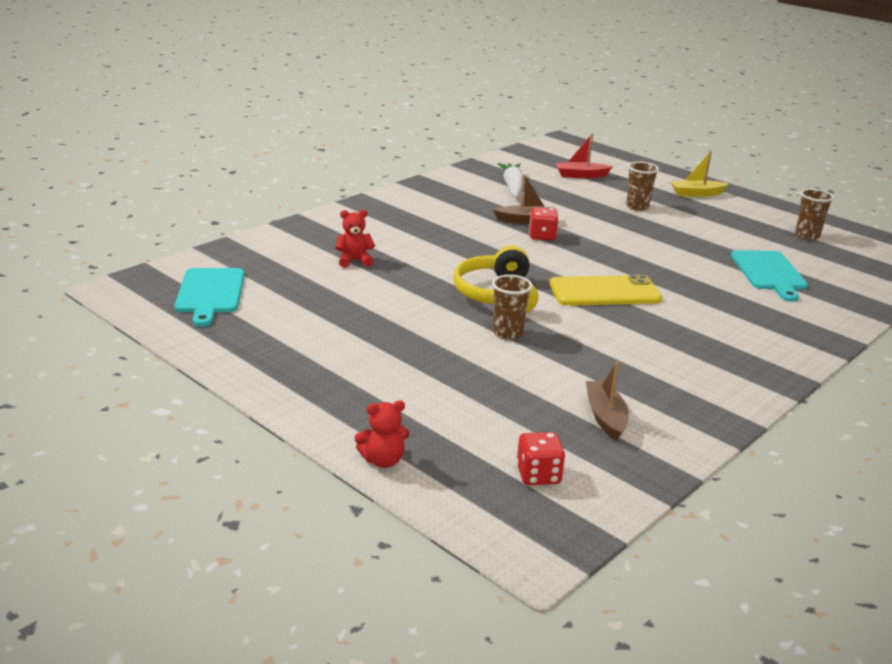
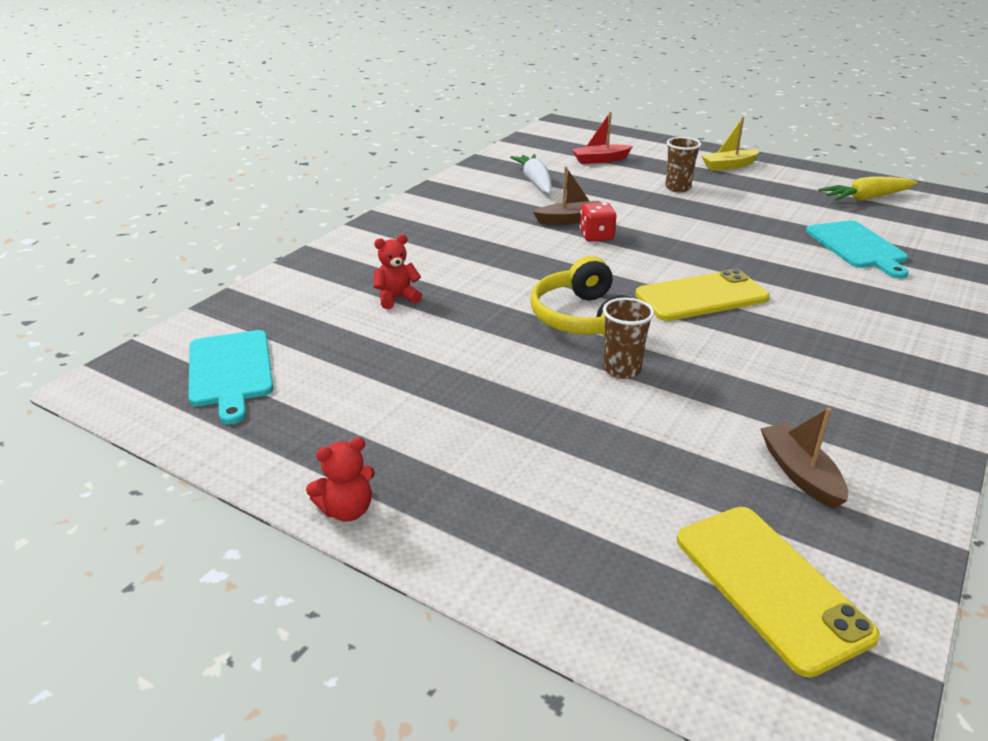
camera: 10 degrees left, 5 degrees up
red teddy bear [354,400,409,468] -> red teddy bear moved to [306,437,375,522]
red dice [517,432,565,485] -> yellow phone [677,507,880,678]
brown cup [795,189,834,240] -> yellow carrot [818,176,918,201]

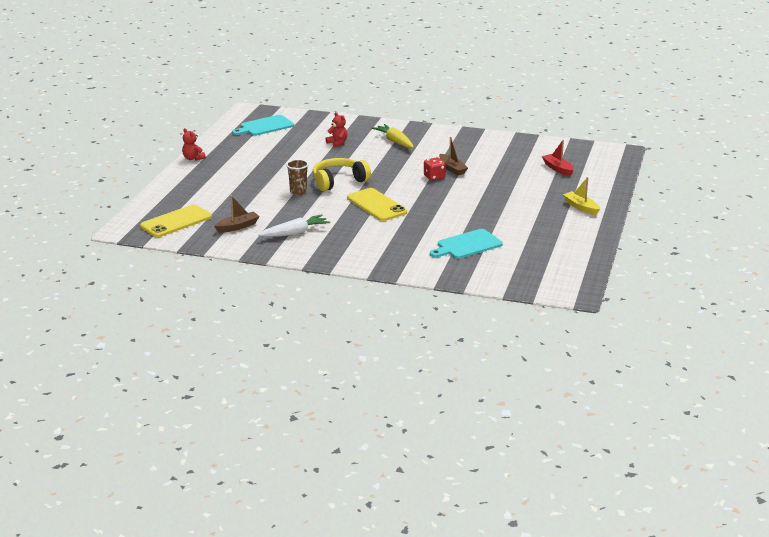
camera: 75 degrees right, 5 degrees down
white carrot [510,154,552,194] -> white carrot moved to [258,214,330,237]
brown cup [665,137,701,192] -> none
yellow carrot [818,176,918,201] -> yellow carrot moved to [371,124,414,148]

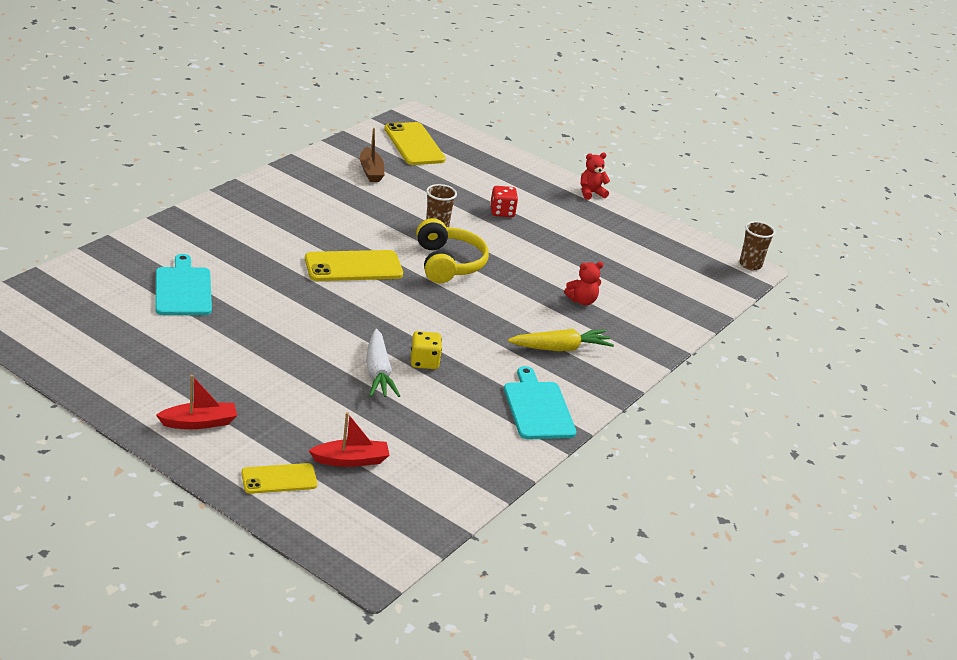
camera: 105 degrees right, 5 degrees up
turquoise cutting board [232,115,294,136] -> turquoise cutting board moved to [504,366,576,439]
white carrot [258,214,330,237] -> white carrot moved to [366,329,400,397]
red dice [424,157,446,181] -> red dice moved to [490,186,518,217]
brown boat [439,137,468,175] -> yellow dice [411,331,442,369]
yellow boat [563,177,600,215] -> red boat [156,375,237,429]
none -> yellow phone [241,463,317,494]
none -> brown cup [739,221,776,271]

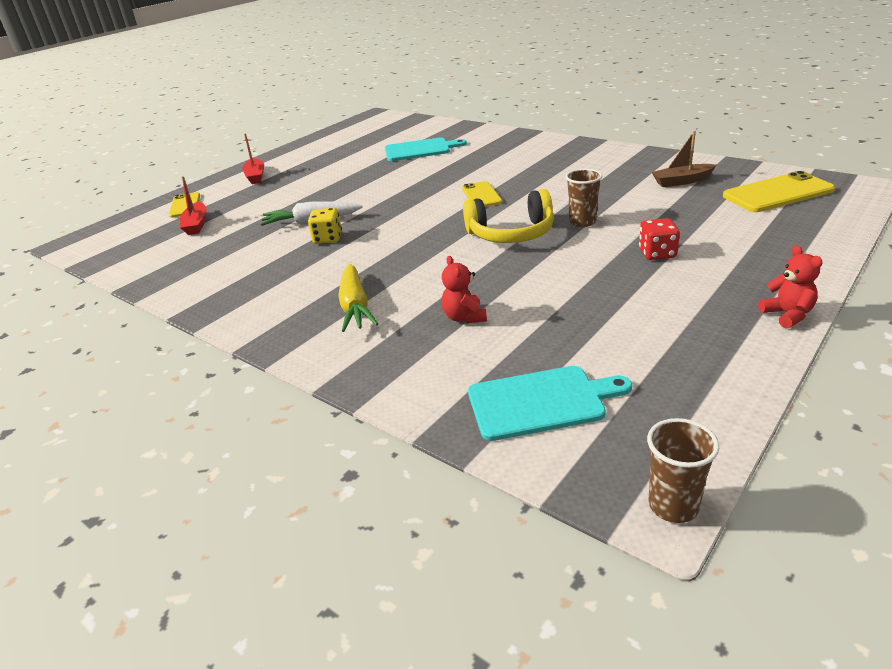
camera: 100 degrees right, 0 degrees up
yellow phone [305,250,403,281] -> yellow phone [462,181,502,207], size x0.62
turquoise cutting board [504,366,576,439] -> turquoise cutting board moved to [468,366,632,441]

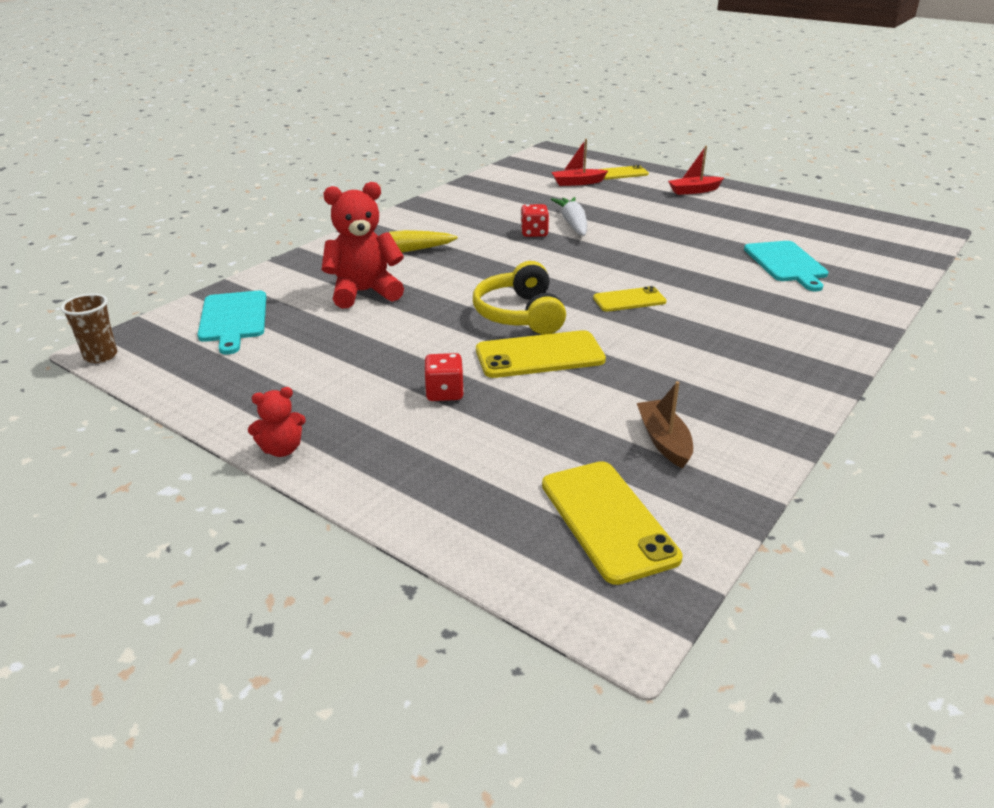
camera: 85 degrees right, 0 degrees up
yellow dice [308,208,342,244] -> red dice [521,204,549,237]
red teddy bear [441,256,487,324] -> red teddy bear [322,182,404,308], size x1.92
brown cup [565,169,602,227] -> yellow phone [476,330,606,378]

